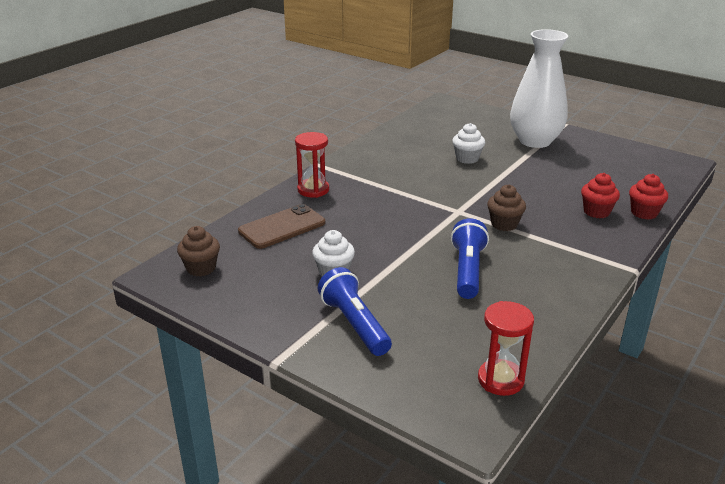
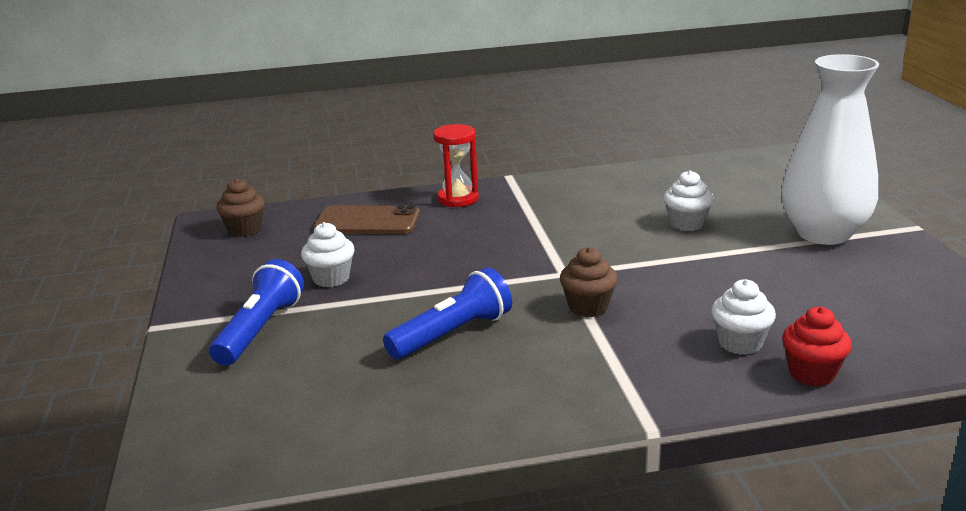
camera: 45 degrees right, 5 degrees down
red hourglass [478,301,534,396] -> none
red cupcake [581,173,620,218] -> white cupcake [711,279,776,355]

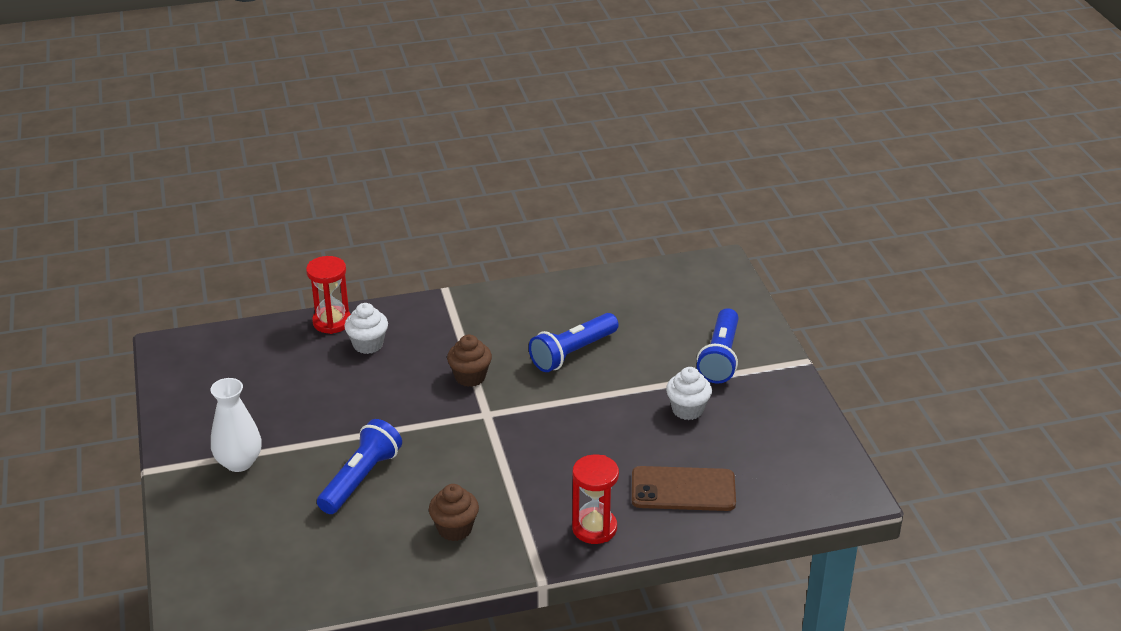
camera: 175 degrees right, 10 degrees up
brown cupcake [216,178,265,237] -> brown cupcake moved to [429,484,479,541]
white cupcake [663,170,714,231] -> blue flashlight [317,419,402,514]
white vase [782,54,879,245] -> white vase [210,378,262,472], size x0.59
red cupcake [782,307,852,386] -> red hourglass [306,256,351,334]

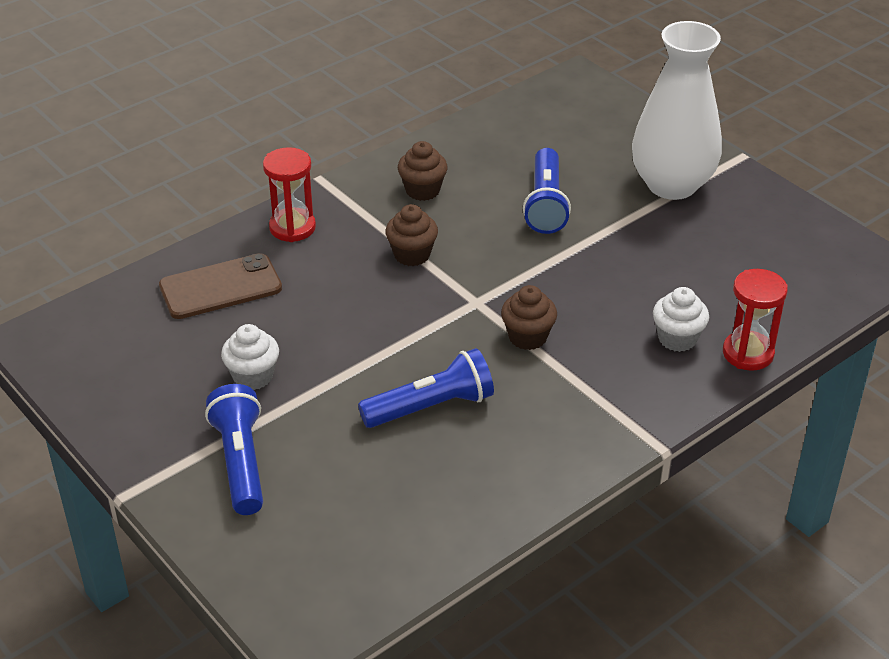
camera: 155 degrees right, 5 degrees up
white vase [210,378,262,472] -> white vase [632,21,722,200], size x1.69
blue flashlight [529,313,619,372] -> blue flashlight turned 45 degrees clockwise [358,348,494,428]
none -> brown cupcake [385,204,438,266]

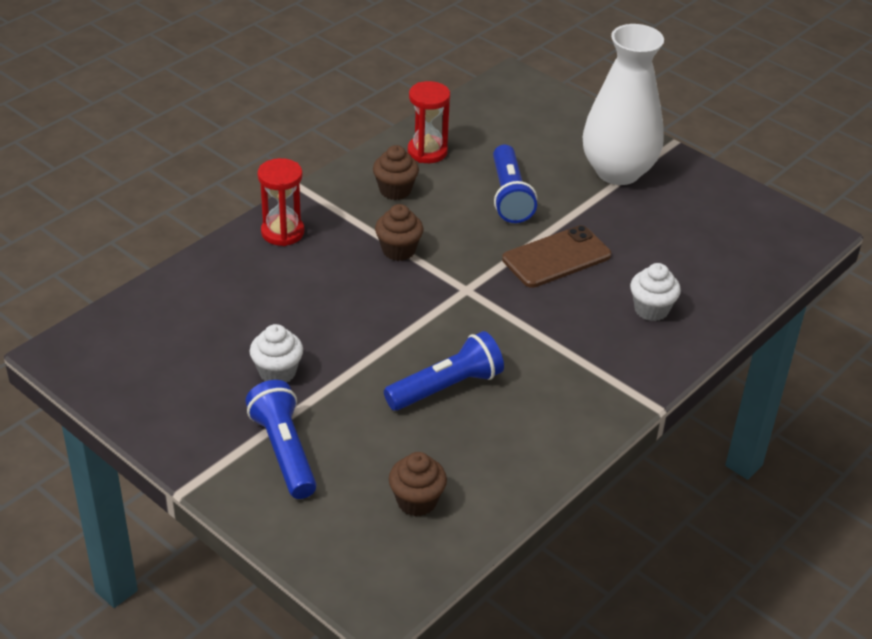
camera: 10 degrees left, 0 degrees up
brown phone [159,253,282,319] -> brown phone moved to [502,225,611,288]
brown cupcake [501,285,557,350] -> brown cupcake moved to [389,452,447,517]
red hourglass [723,269,788,371] -> red hourglass moved to [408,81,450,163]

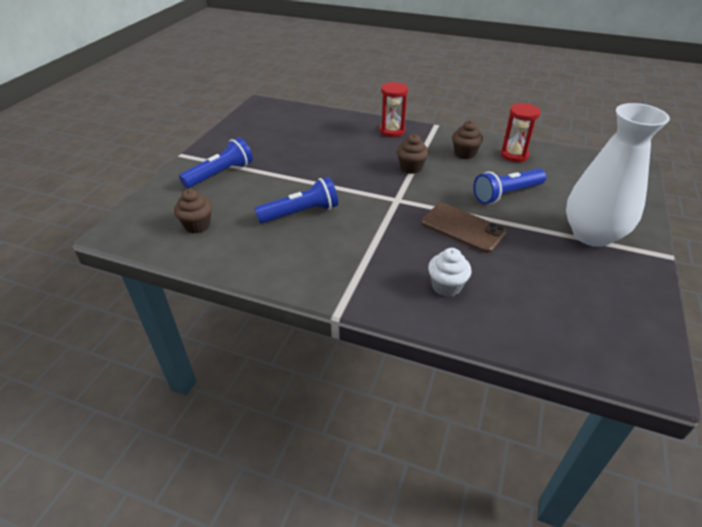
camera: 70 degrees right, 0 degrees up
white cupcake [250,324,303,383] -> none
blue flashlight [384,331,504,411] -> blue flashlight turned 60 degrees counterclockwise [255,177,338,223]

